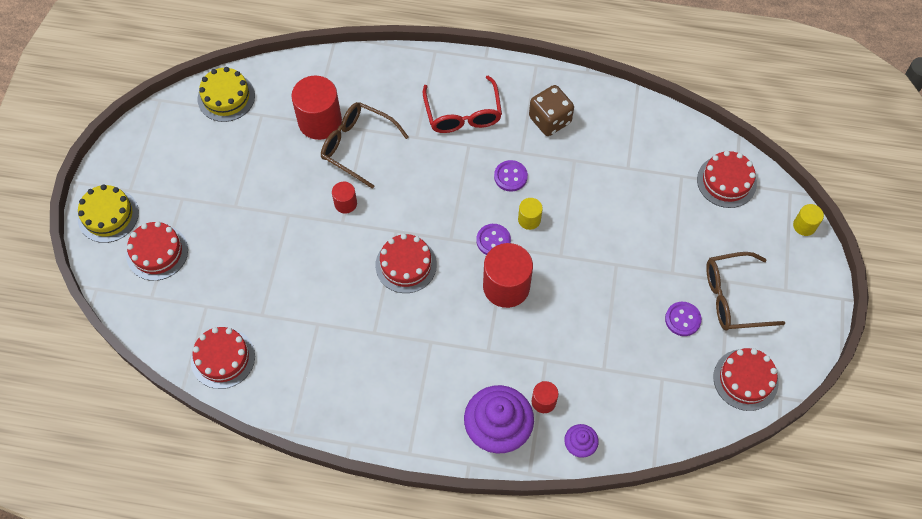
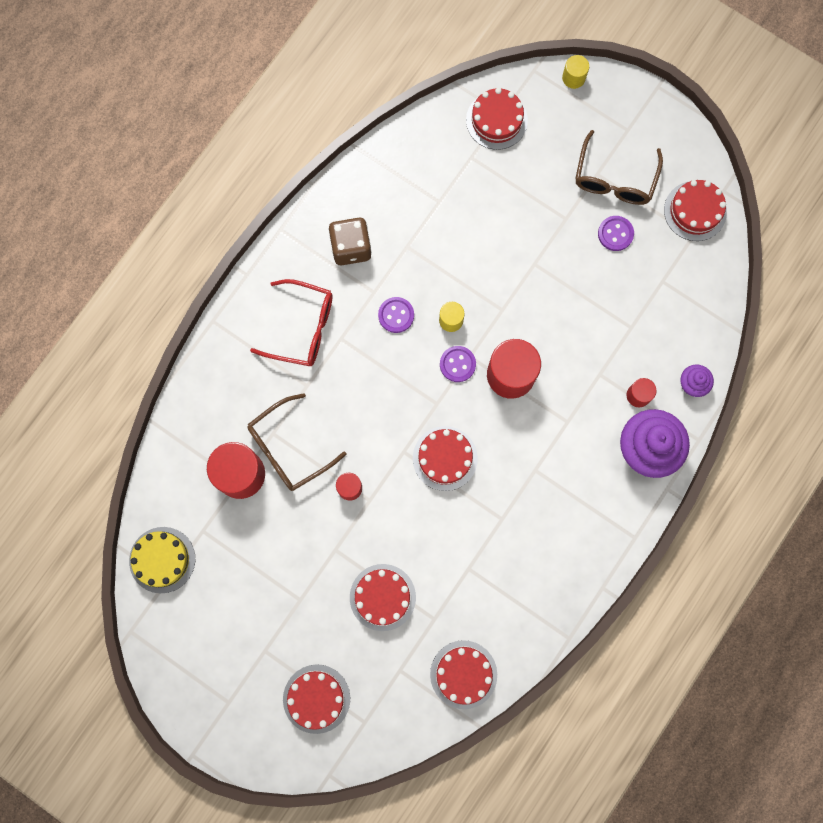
camera: 65 degrees left, 15 degrees up
yellow cake [78,184,139,243] -> none
none -> red cake [350,564,416,631]

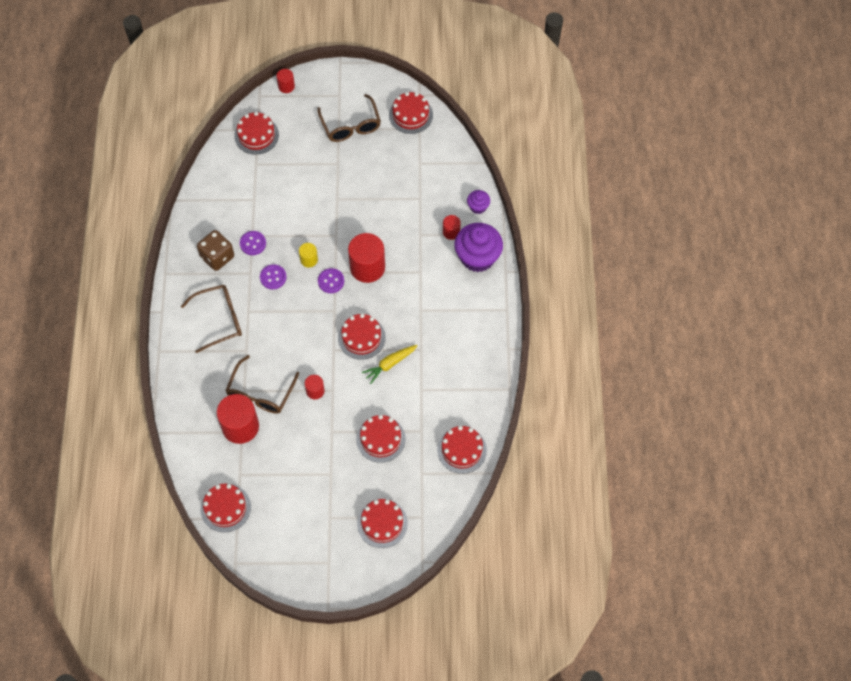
camera: 35 degrees left, 15 degrees down
yellow cake [129,527,195,593] -> red cake [201,483,251,532]
red glasses [250,279,333,366] -> brown glasses [181,285,242,353]
yellow cylinder [562,55,589,89] -> red cylinder [277,69,295,93]
purple button [598,216,634,251] -> purple button moved to [240,231,266,255]
none -> yellow carrot [362,345,418,384]

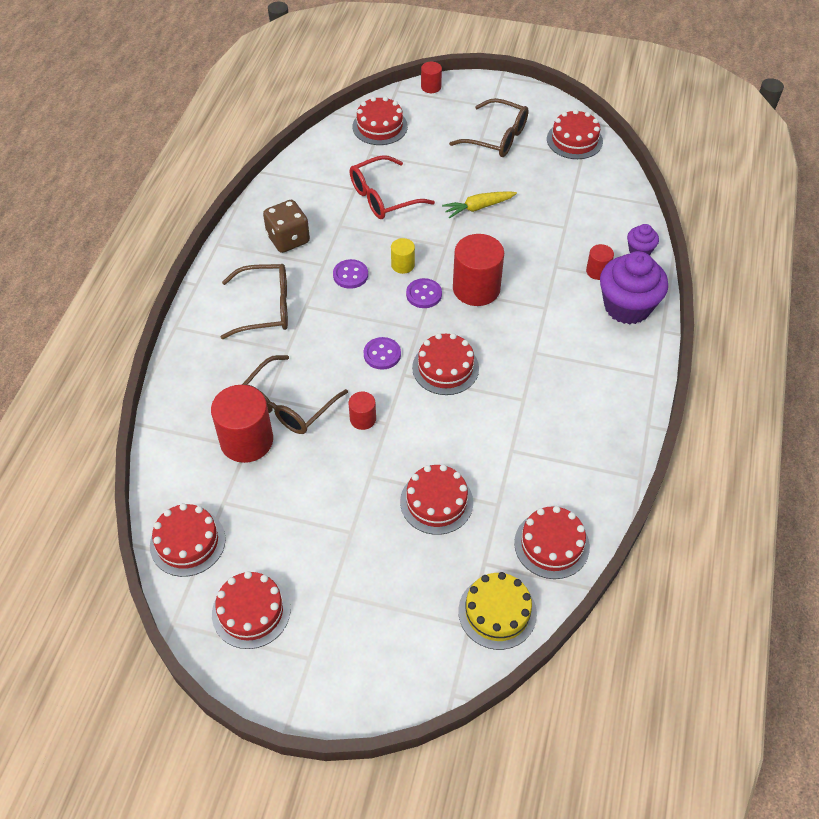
camera: 15 degrees right, 10 degrees down
purple button [240,231,266,255] -> purple button moved to [363,337,401,370]
brown glasses [317,94,381,142] -> brown glasses turned 60 degrees counterclockwise [449,98,529,157]
red cake [357,499,408,548] -> red cake moved to [212,571,290,649]
yellow carrot [362,345,418,384] -> yellow carrot moved to [442,191,517,219]
none -> red glasses [350,155,435,219]
none -> yellow cake [458,572,537,650]

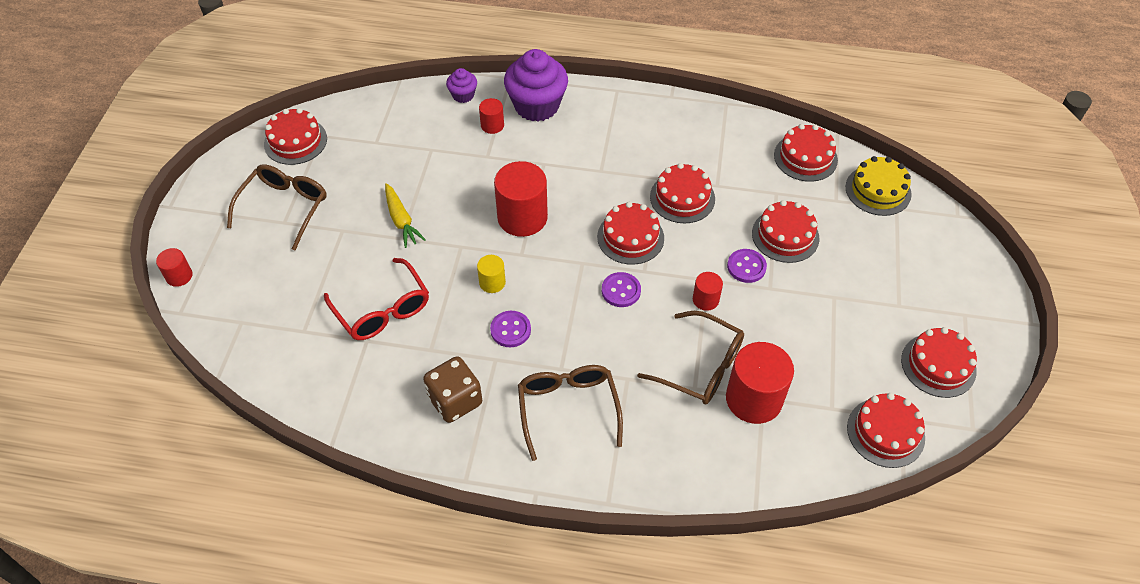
camera: 95 degrees left, 0 degrees up
red cake [352,96,408,145] -> red cake moved to [650,163,715,223]
purple button [406,278,442,308] -> purple button moved to [727,249,767,283]

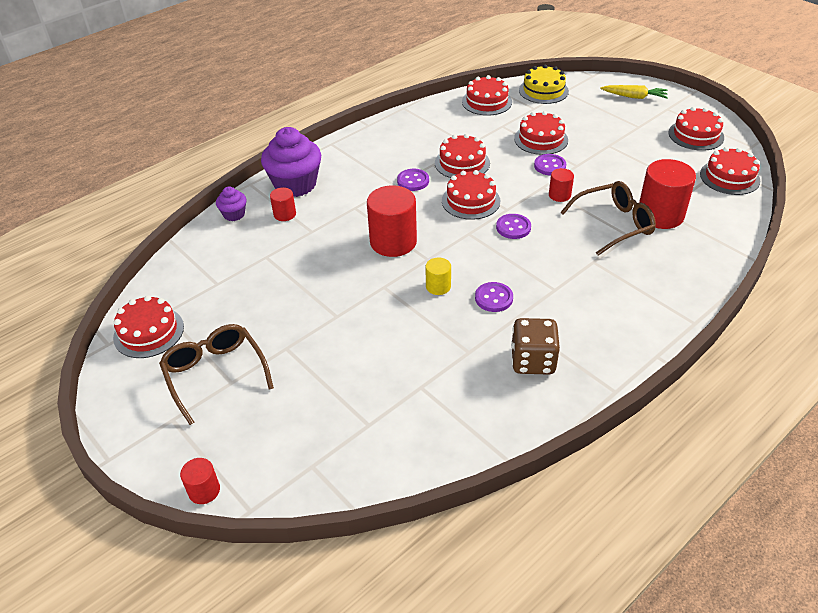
camera: 50 degrees left, 10 degrees down
red glasses [324,258,429,340] -> none
yellow carrot [385,183,426,248] -> yellow carrot moved to [600,85,668,99]
brown glasses [518,365,623,461] -> none
none -> purple button [397,169,429,191]

